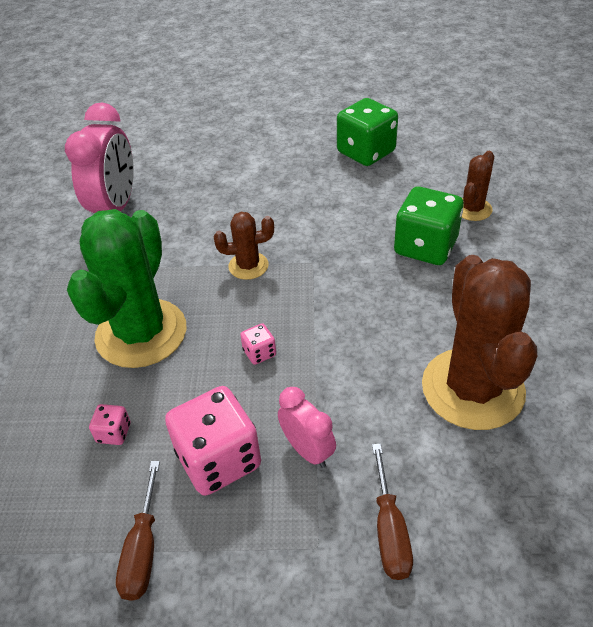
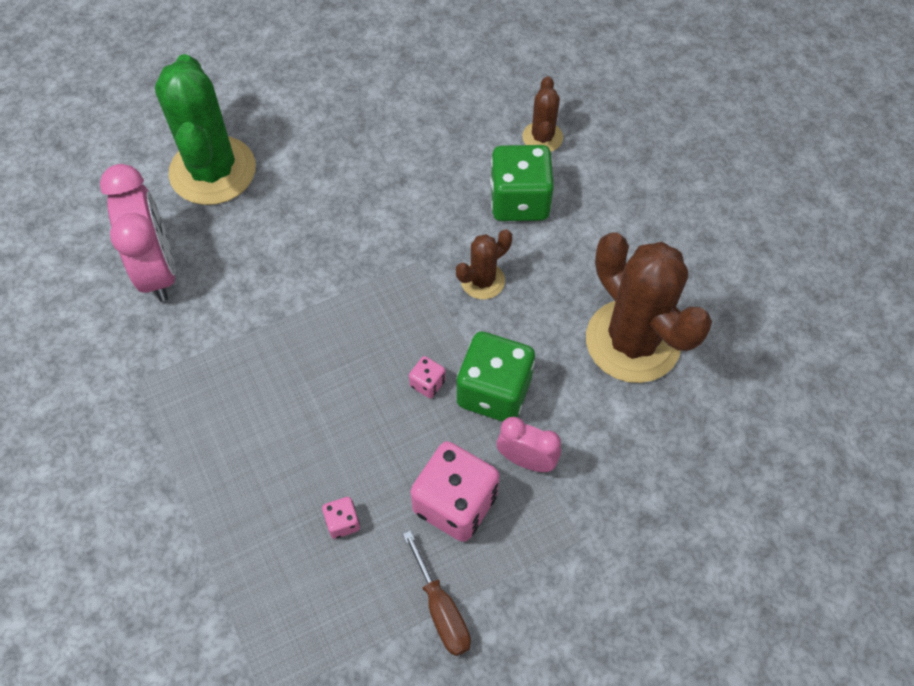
camera: 30 degrees left, 15 degrees up
green cactus [67,209,186,368] -> green cactus moved to [155,54,256,205]
brown cactus [214,212,274,280] -> brown cactus moved to [456,230,512,299]
green dice [337,98,398,166] -> green dice moved to [457,332,535,422]
brown screwdriver [372,443,413,580] -> none

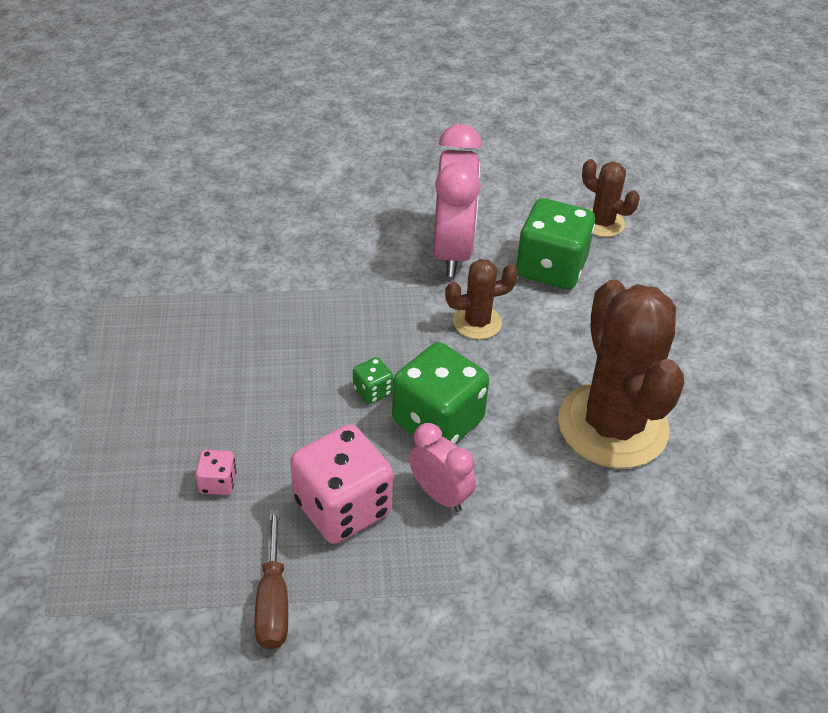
camera: 20 degrees right, 15 degrees down
pink clock [100,164,175,302] -> pink clock moved to [433,124,482,277]
green cactus [155,54,256,205] -> none
pink dice [409,356,446,398] -> green dice [353,357,393,404]
brown cactus [522,76,563,152] -> brown cactus turned 75 degrees counterclockwise [582,159,640,237]

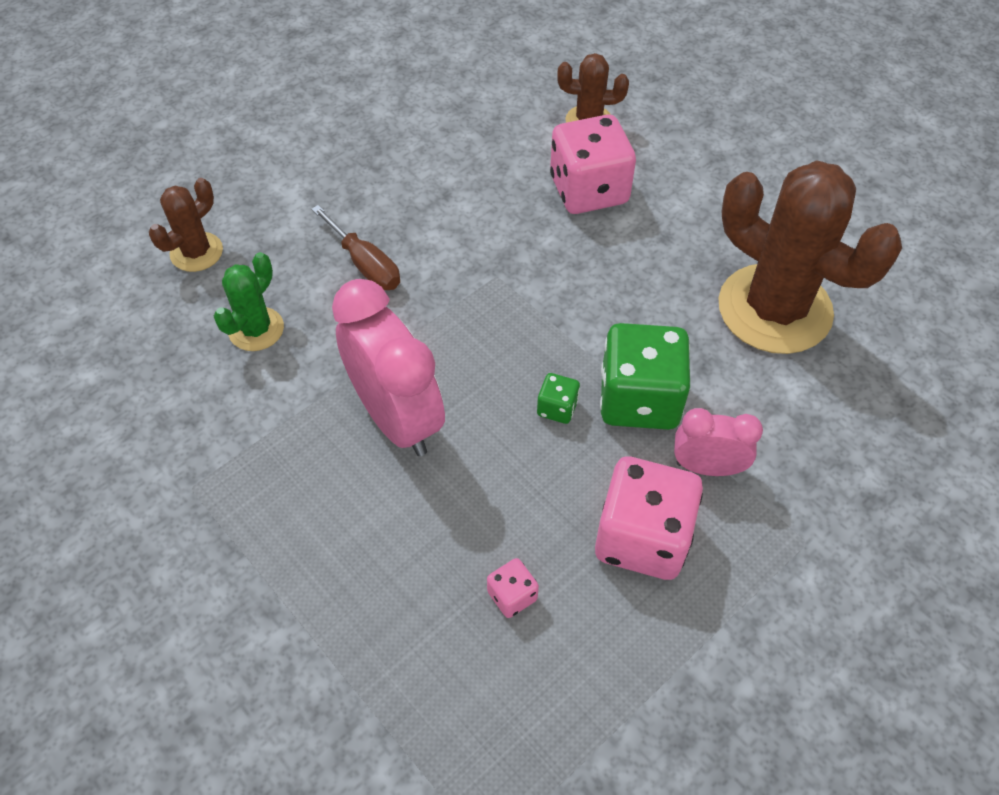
camera: 35 degrees left, 10 degrees up
brown screwdriver [255,509,288,650] -> brown screwdriver moved to [311,205,400,290]
pink clock [433,124,482,277] -> pink clock moved to [332,279,445,456]
brown cactus [445,259,518,340] -> brown cactus moved to [149,178,223,272]
green dice [516,198,595,289] -> pink dice [550,115,636,214]
none -> green cactus [213,252,284,351]

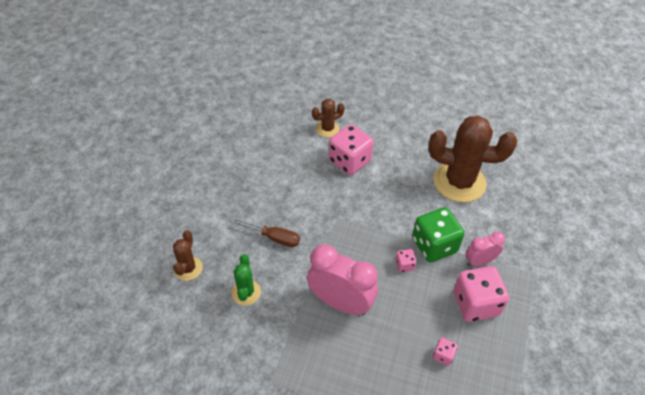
camera: 30 degrees left, 5 degrees down
green dice [537,373,580,424] -> pink dice [395,249,417,272]

